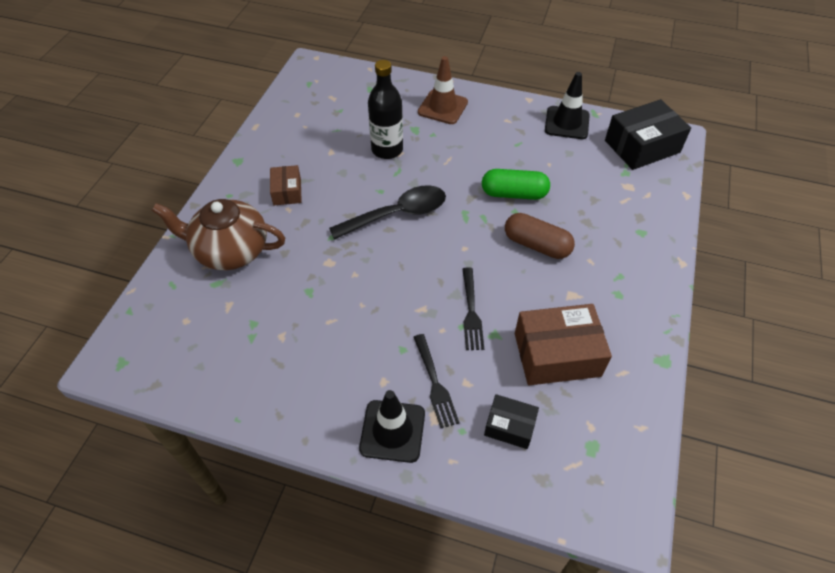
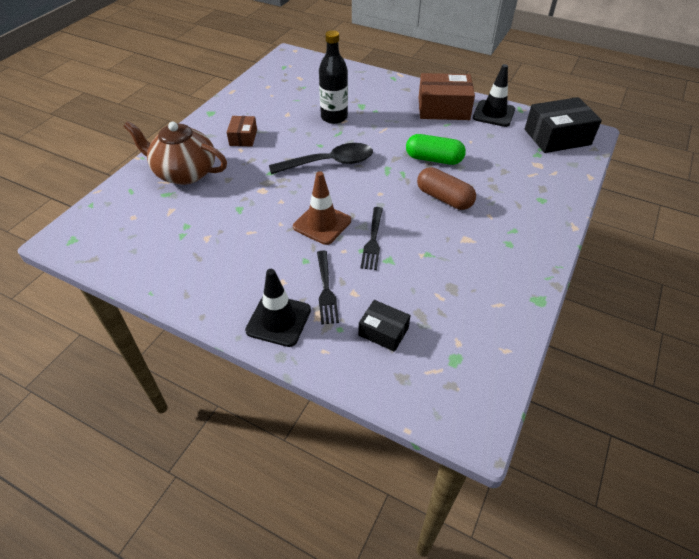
camera: 10 degrees right, 5 degrees down
brown traffic cone [418,56,468,124] -> brown traffic cone moved to [293,171,351,245]
brown box [515,304,612,385] -> brown box moved to [419,73,475,120]

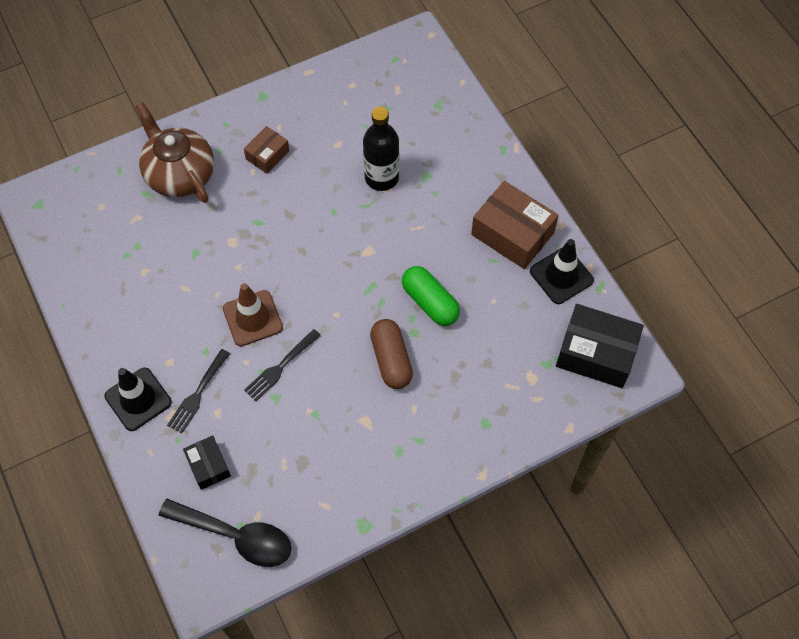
camera: 35 degrees right, 15 degrees up
black spoon [269,143,373,174] -> black spoon moved to [159,499,292,567]

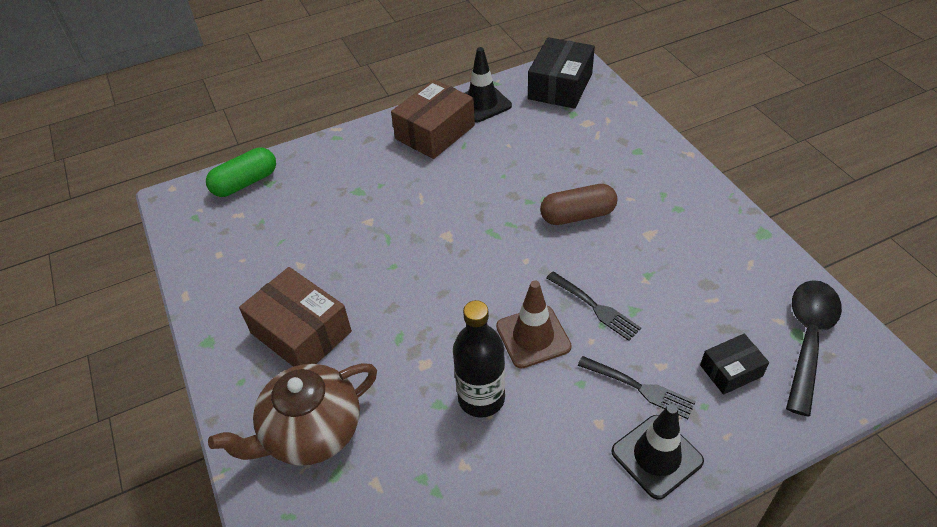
camera: 85 degrees left, 15 degrees down
brown box [244,126,289,174] -> brown box [239,267,352,367], size x1.81
black bottle [363,107,399,191] -> black bottle moved to [453,300,505,418]
green capsule [402,266,460,326] -> green capsule moved to [206,147,276,197]

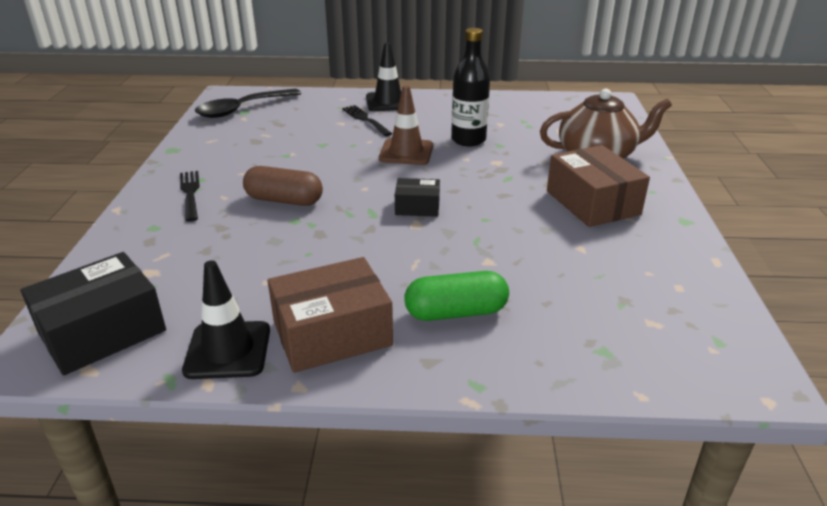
camera: 155 degrees left, 15 degrees down
green capsule [206,147,276,197] -> green capsule moved to [404,271,509,321]
black fork [546,271,641,341] -> black fork moved to [180,171,200,222]
black box [700,334,769,395] -> black box moved to [395,178,440,217]

